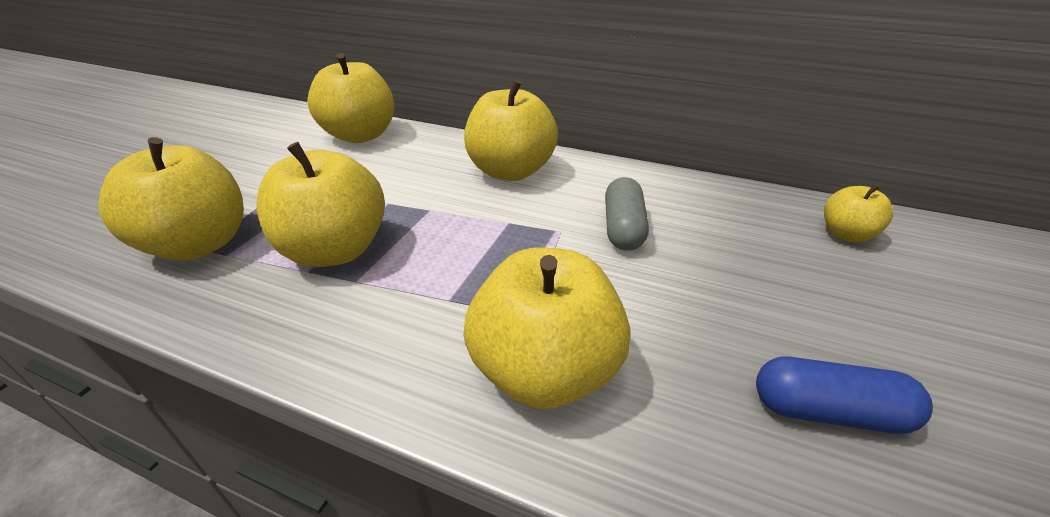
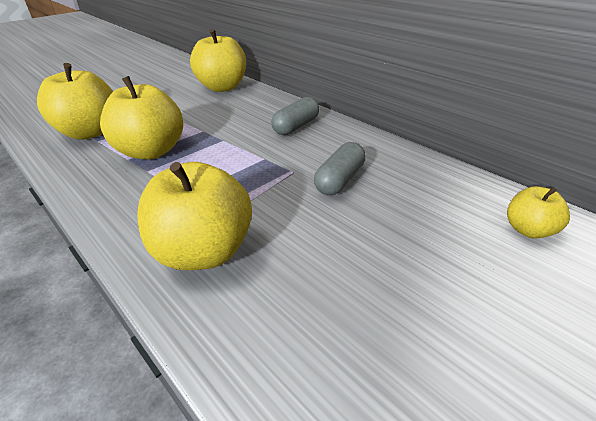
camera: 25 degrees right, 0 degrees up
yellow apple [464,79,558,181] -> grey capsule [271,97,319,135]
blue capsule [756,357,933,434] -> none

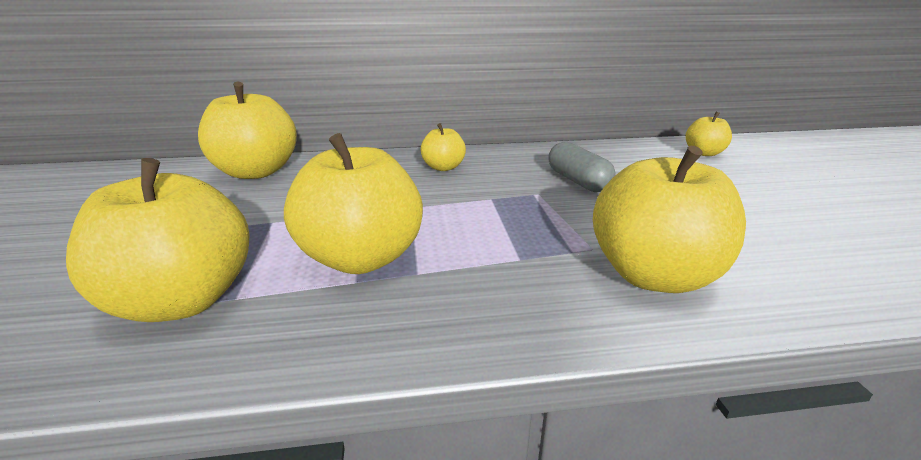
camera: 55 degrees left, 10 degrees down
grey capsule [271,97,319,135] -> yellow apple [421,123,466,171]

